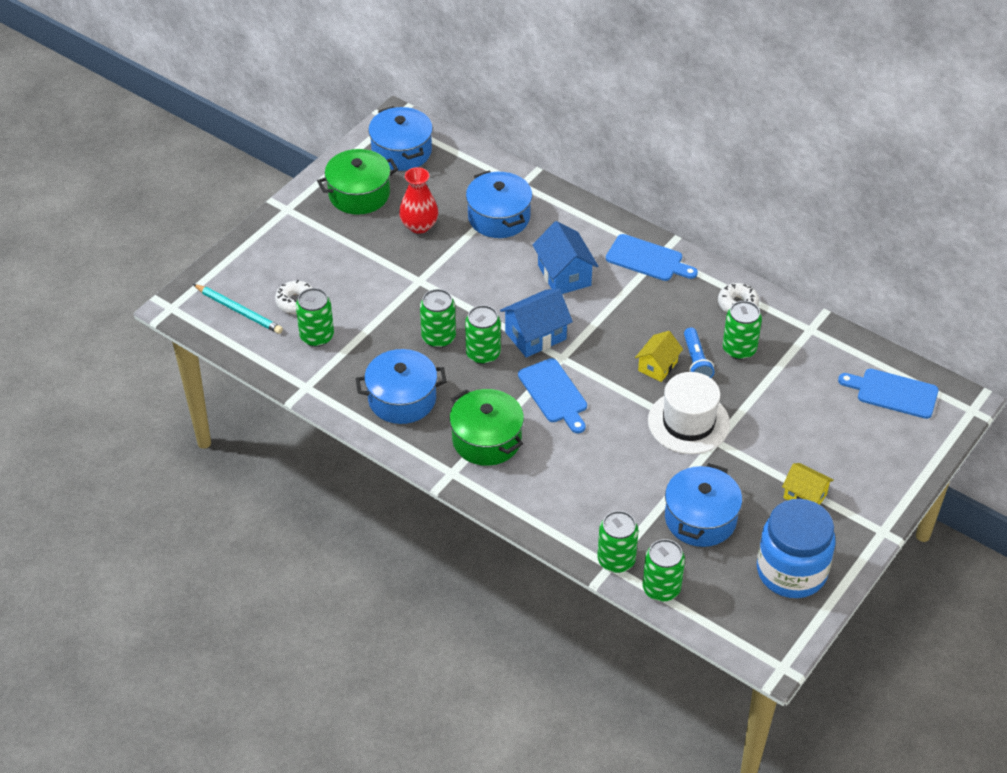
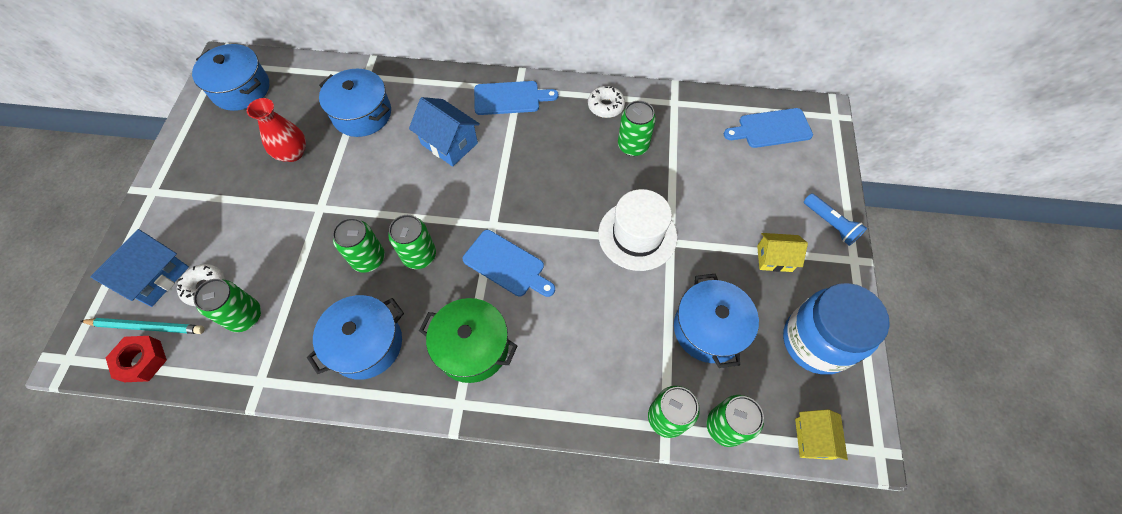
camera: 30 degrees left, 15 degrees up
green pot [317,149,398,215] -> none
blue house [500,288,573,358] -> blue house moved to [90,229,189,307]
yellow house [635,331,683,382] -> yellow house moved to [795,409,848,460]
blue flashlight [684,327,715,378] -> blue flashlight moved to [804,193,867,246]
none -> red nut [106,336,167,382]

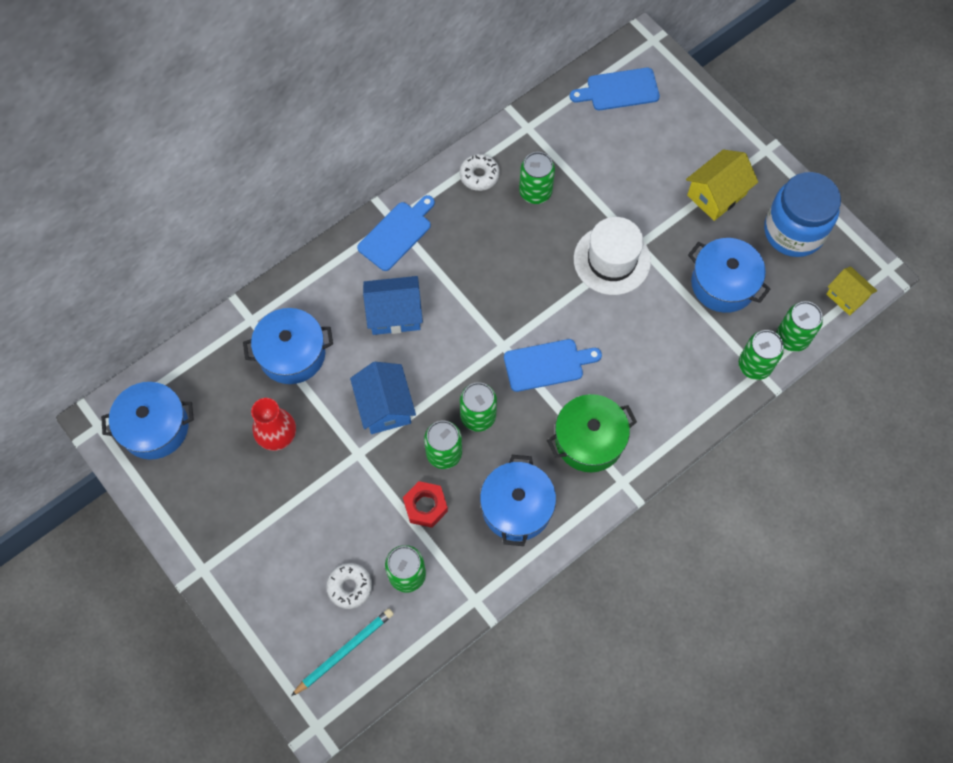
camera: 45 degrees left, 5 degrees up
blue house [90,229,189,307] -> blue house moved to [350,362,416,434]
red nut [106,336,167,382] -> red nut moved to [403,481,448,528]
blue cutting board [724,108,813,148] -> blue cutting board turned 45 degrees clockwise [570,68,660,110]
yellow house [757,233,808,272] -> yellow house [686,150,758,221], size x1.50
blue flashlight [804,193,867,246] -> none

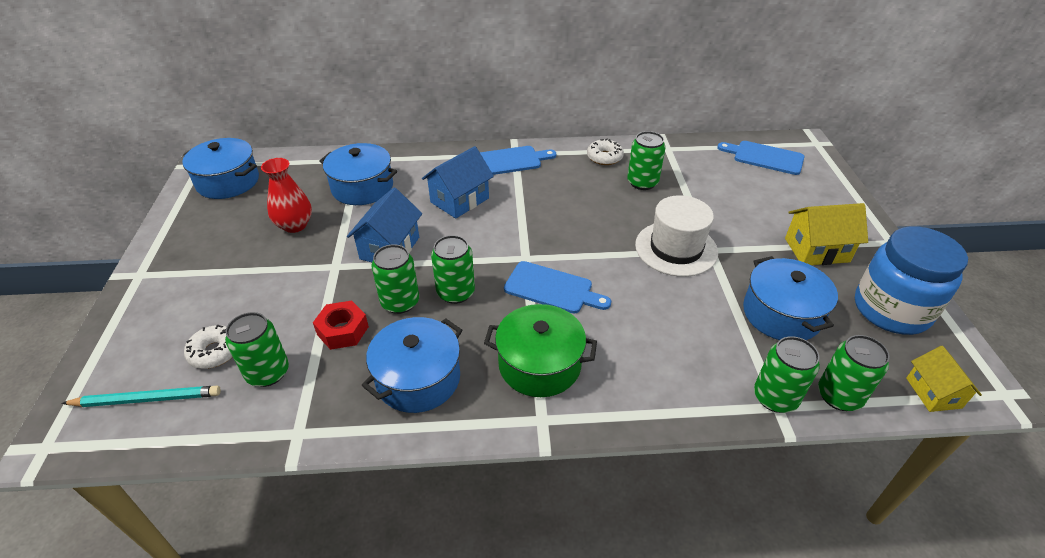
camera: 35 degrees right, 25 degrees down
blue house [363,276,423,335] -> blue house turned 75 degrees counterclockwise [422,146,494,218]

